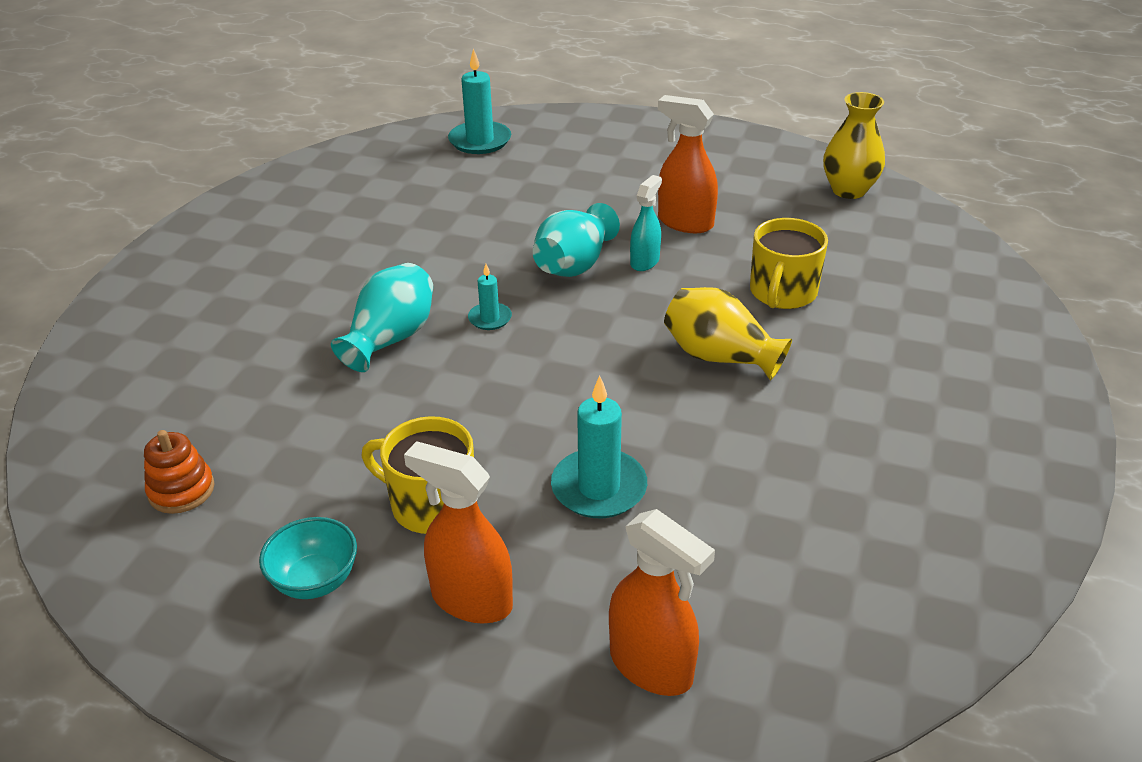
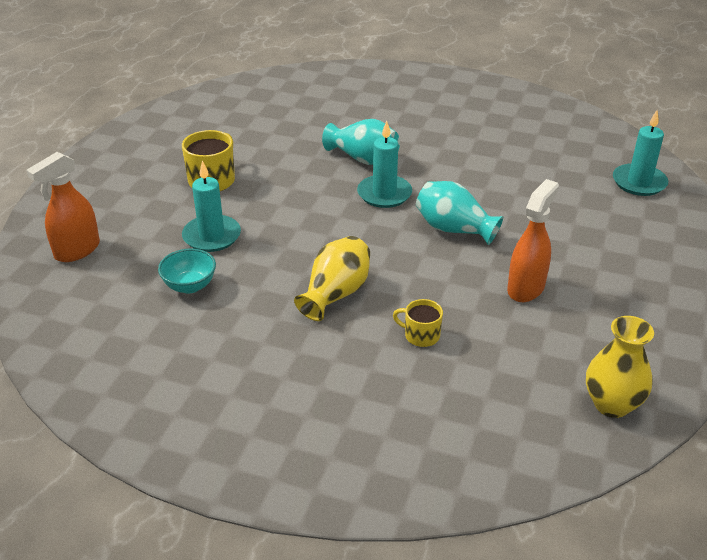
camera: 90 degrees right, 0 degrees up
orange stacking toy [144,430,215,514] -> none
turquoise bowl [259,517,357,599] -> turquoise bowl moved to [158,248,216,294]
orange spray bottle [404,441,513,624] -> none
turquoise candle [468,264,512,330] -> turquoise candle [357,121,412,208], size x1.82
turquoise spray bottle [630,175,662,271] -> none
yellow mug [750,218,828,309] -> yellow mug [393,299,443,347], size x0.60

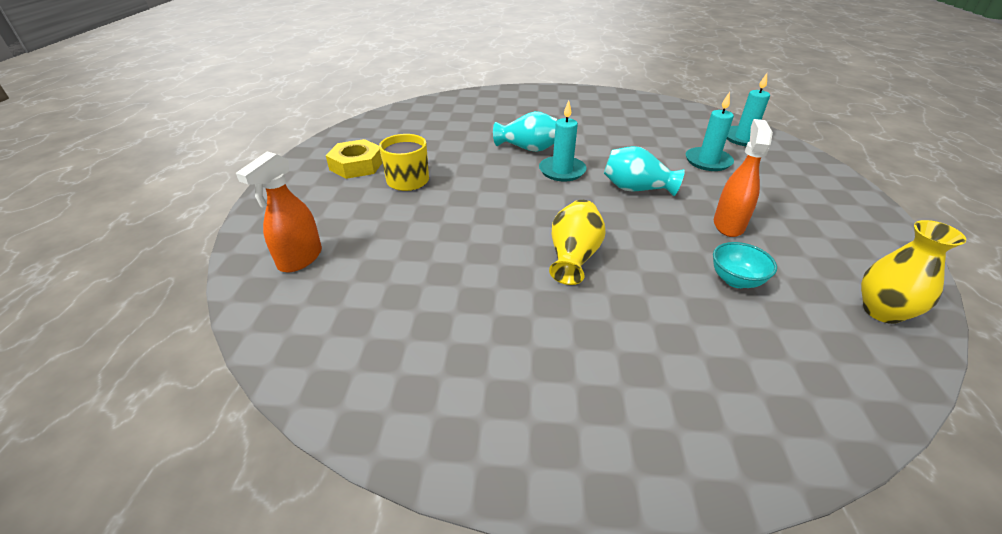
camera: 15 degrees left, 0 degrees up
turquoise bowl [158,248,216,294] -> turquoise bowl moved to [713,242,777,288]
turquoise candle [182,161,241,252] -> turquoise candle moved to [686,92,734,171]
yellow mug [393,299,443,347] -> none
none -> yellow nut [326,139,382,179]

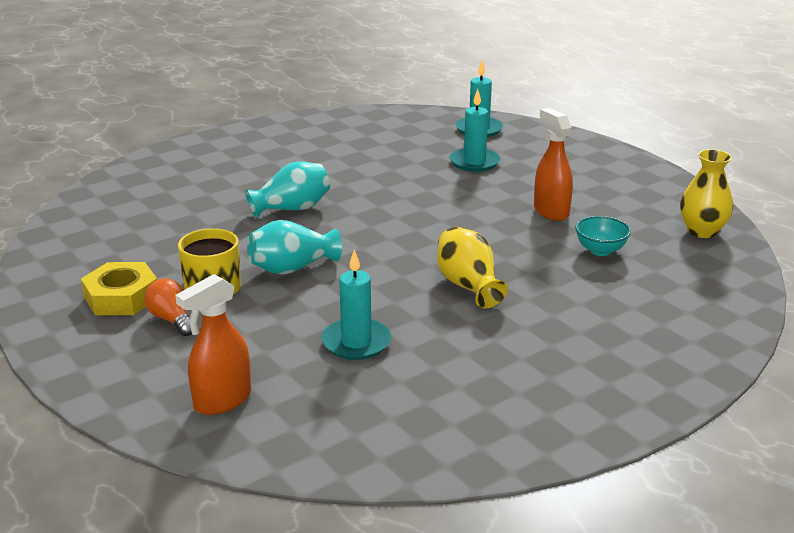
camera: 40 degrees left, 10 degrees down
orange spray bottle [236,152,322,272] -> orange spray bottle turned 60 degrees clockwise [175,274,251,415]
turquoise candle [539,100,587,182] -> turquoise candle moved to [321,249,392,360]
turquoise vase [604,146,685,196] -> turquoise vase moved to [247,220,342,275]
none -> orange light bulb [144,278,192,336]

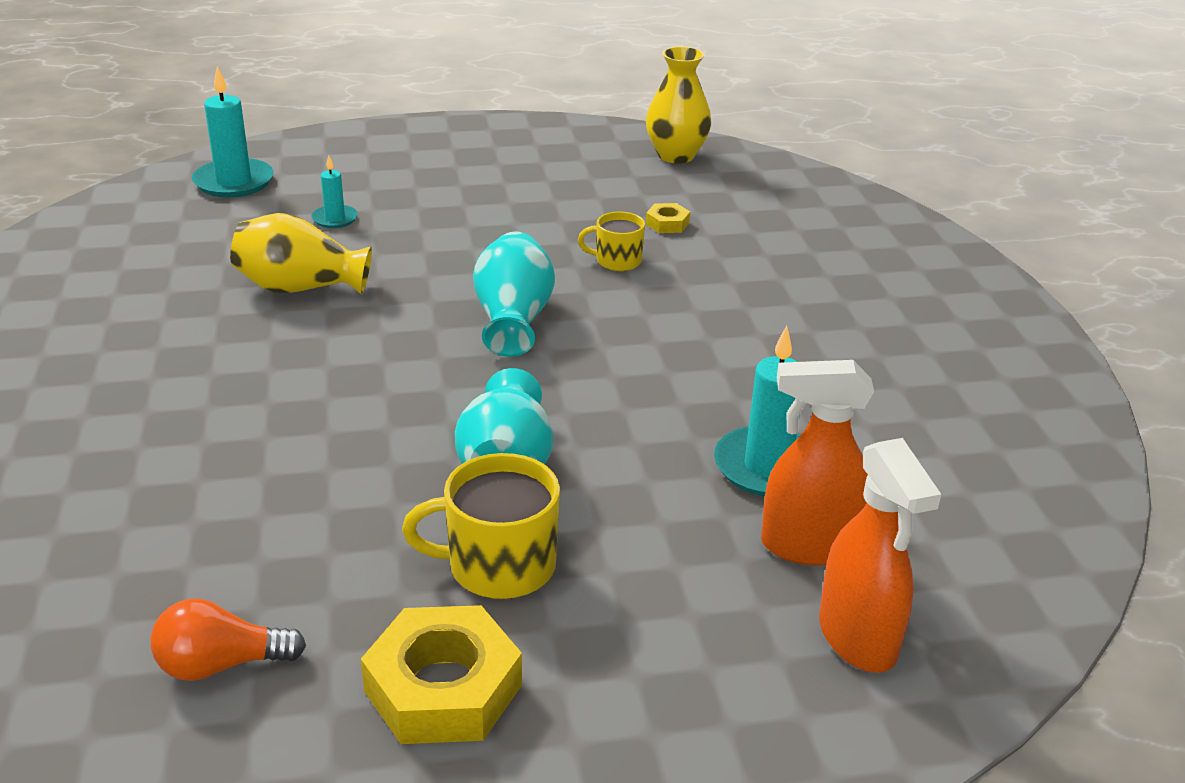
camera: 65 degrees left, 5 degrees up
orange light bulb [144,278,192,336] -> orange light bulb moved to [151,599,306,681]
turquoise vase [245,161,330,218] -> turquoise vase moved to [473,232,555,357]
yellow vase [437,227,508,309] -> yellow vase moved to [230,213,372,295]
turquoise candle [449,89,501,172] -> turquoise candle [311,156,358,228], size x0.55
orange spray bottle [534,108,573,221] -> orange spray bottle moved to [761,360,874,566]
turquoise bowl [575,216,631,256] -> yellow nut [646,203,690,233]
none -> yellow mug [578,212,645,271]

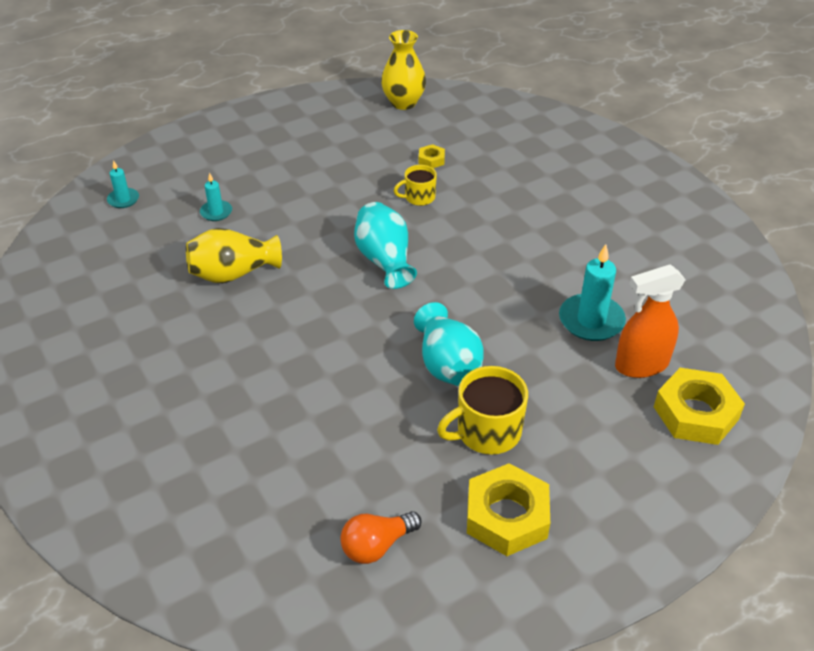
camera: 20 degrees left, 10 degrees up
turquoise candle [192,66,274,198] -> turquoise candle [107,160,139,208], size x0.55
orange spray bottle [819,438,941,673] -> yellow nut [654,368,745,445]

